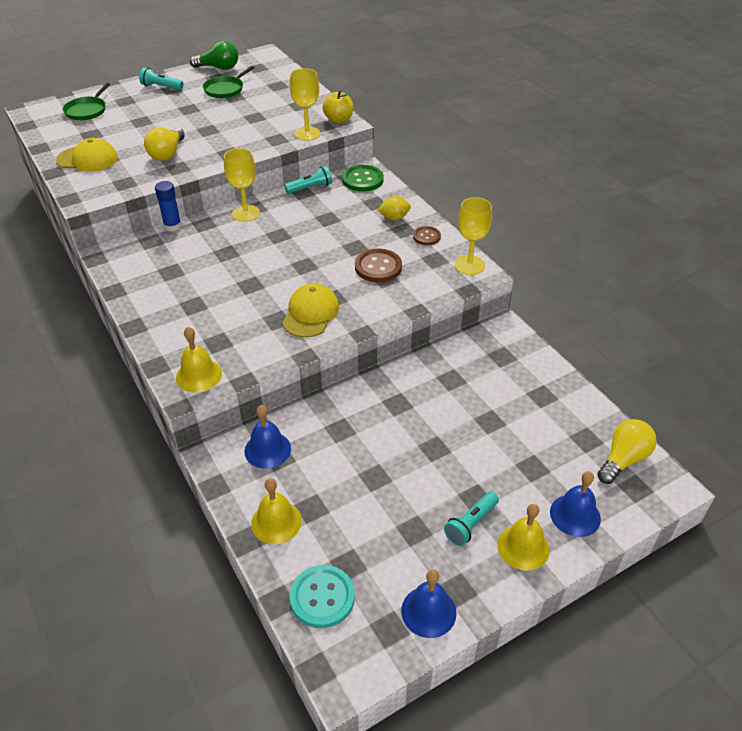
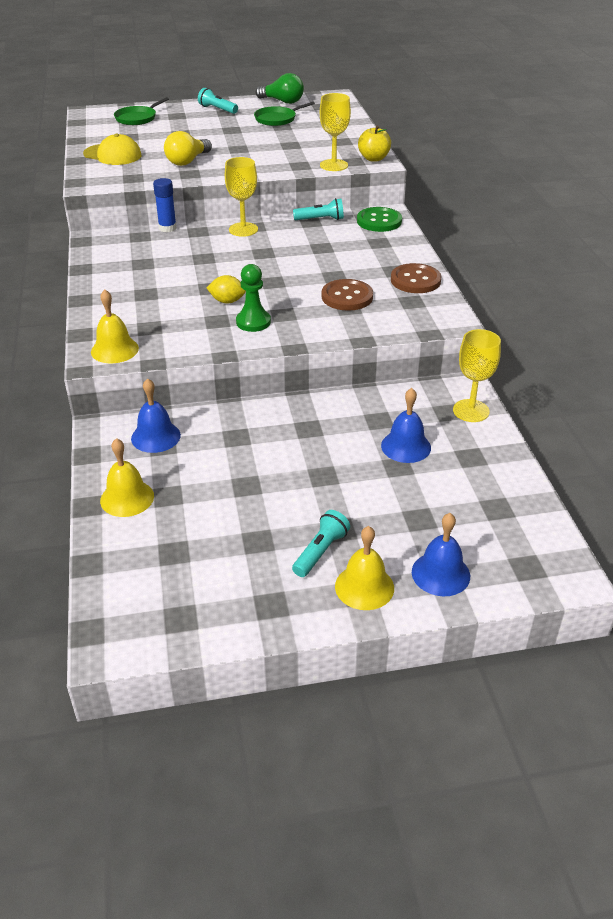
camera: 20 degrees right, 5 degrees down
yellow cap [282,283,339,338] -> green pawn [236,264,271,332]
turquoise button [290,565,355,628] -> none
yellow lemon [378,196,411,220] -> yellow lemon moved to [207,275,246,304]
blue bell [401,569,456,638] -> blue bell moved to [381,388,431,463]
brown button [413,226,441,245] -> brown button [391,263,441,293], size x1.63
turquoise flashlight [444,492,499,546] -> turquoise flashlight turned 150 degrees clockwise [292,510,350,577]
yellow goblet [455,197,492,275] -> yellow goblet moved to [453,329,501,422]
yellow light bulb [597,419,657,484] -> none

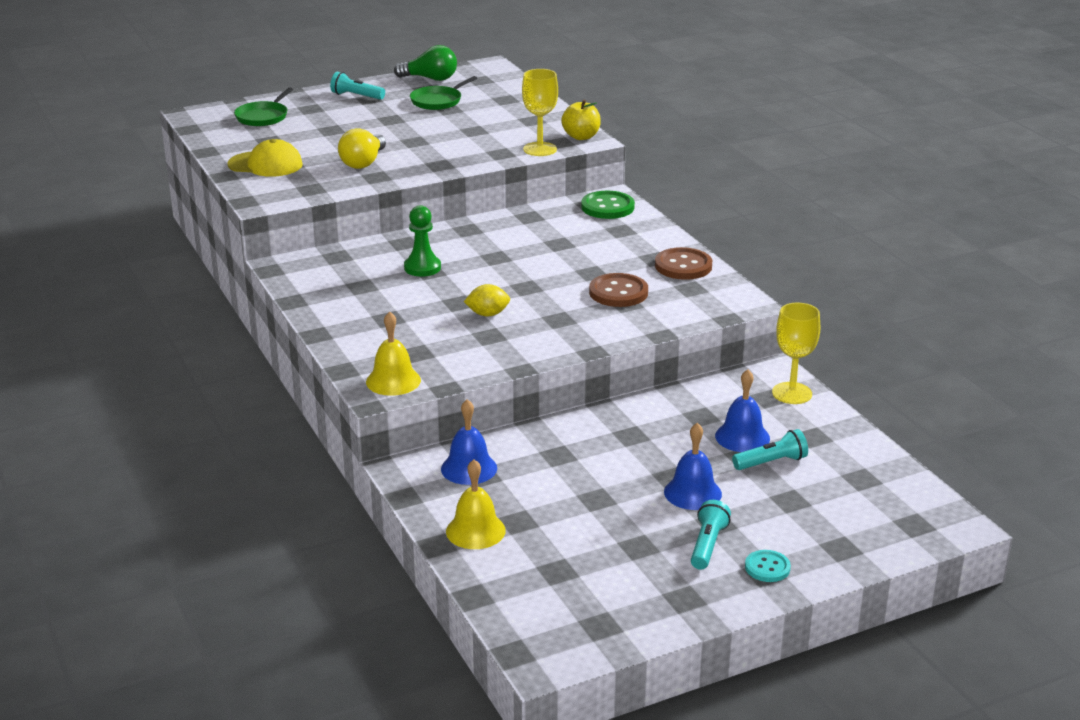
camera: 15 degrees left, 10 degrees down
blue glue stick [153,178,177,232] -> none
yellow goblet [225,157,258,237] -> none
green pawn [236,264,271,332] -> green pawn moved to [404,205,441,277]
turquoise flashlight [293,198,344,220] -> turquoise flashlight moved to [732,429,808,470]
yellow bell [335,526,394,610] -> turquoise button [745,550,791,582]
blue bell [412,513,470,596] -> blue bell moved to [664,423,722,510]

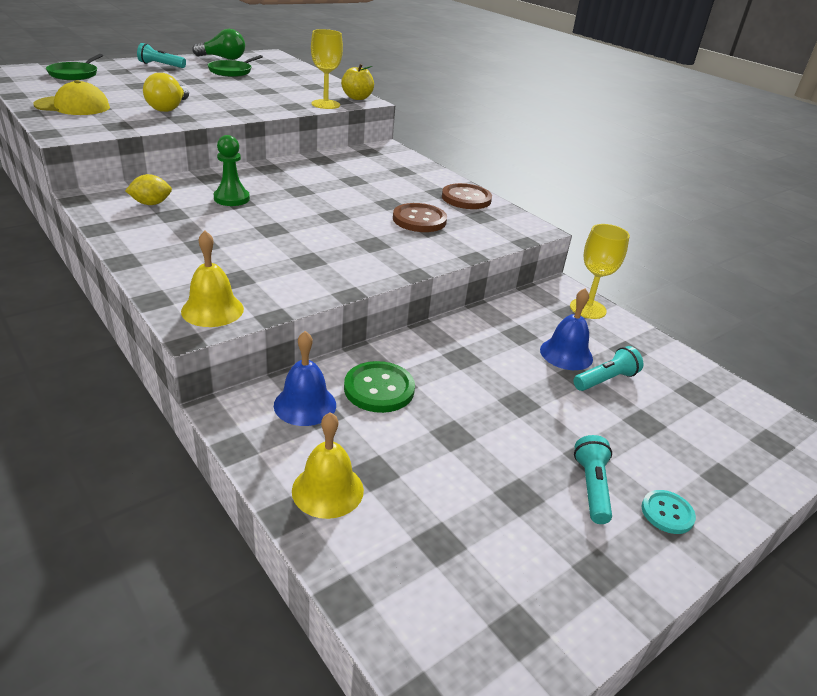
camera: 15 degrees left, 5 degrees up
yellow lemon [464,284,510,316] -> yellow lemon moved to [125,174,172,205]
green button [581,191,635,219] -> green button moved to [344,361,415,413]
blue bell [664,423,722,510] -> none

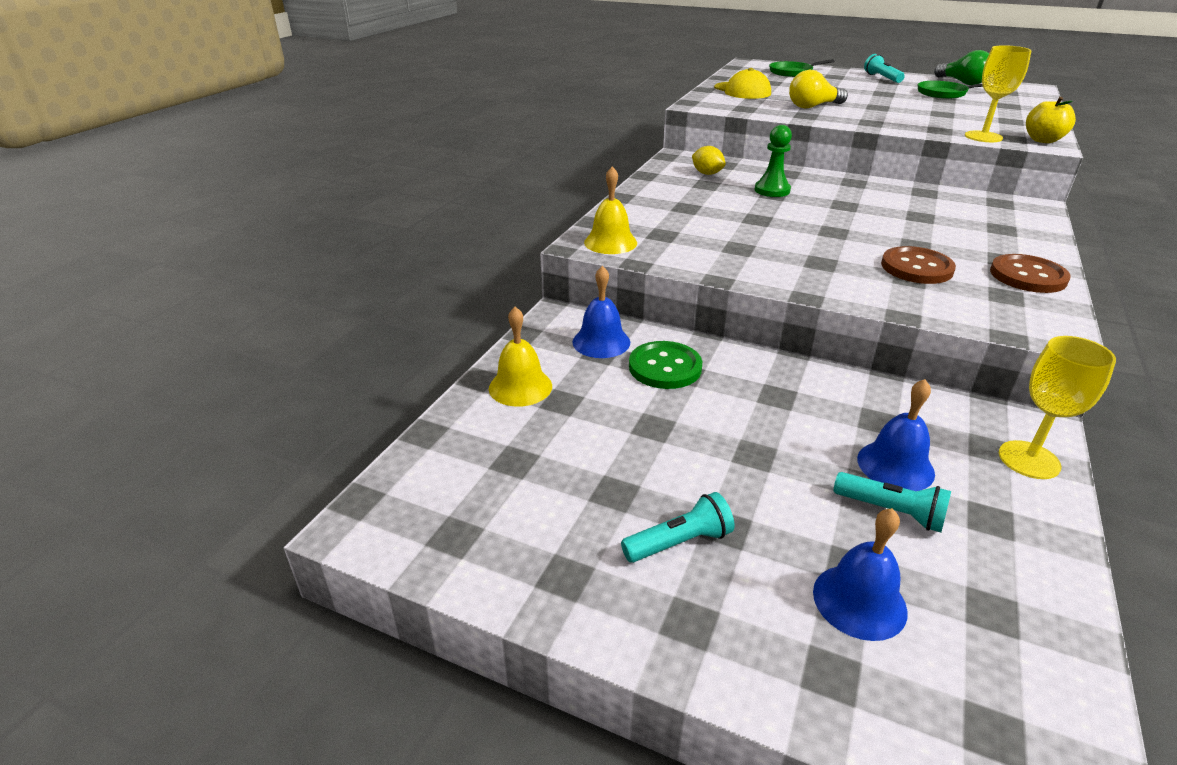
camera: 65 degrees right, 0 degrees up
turquoise button [642,490,696,534] -> none
none -> blue bell [813,508,908,641]

